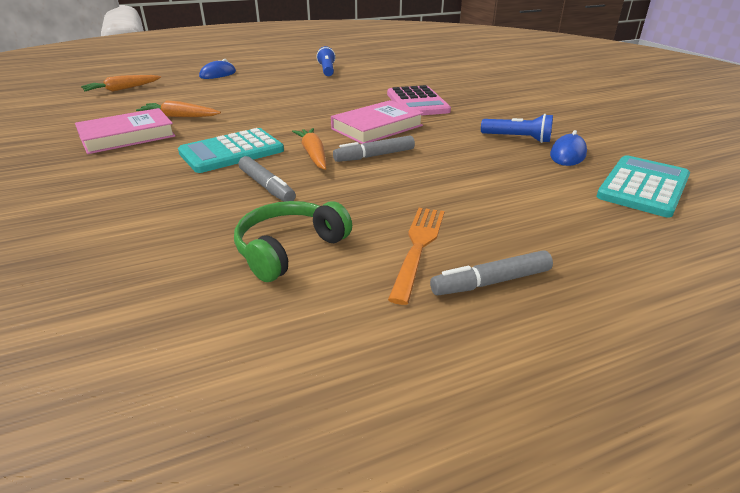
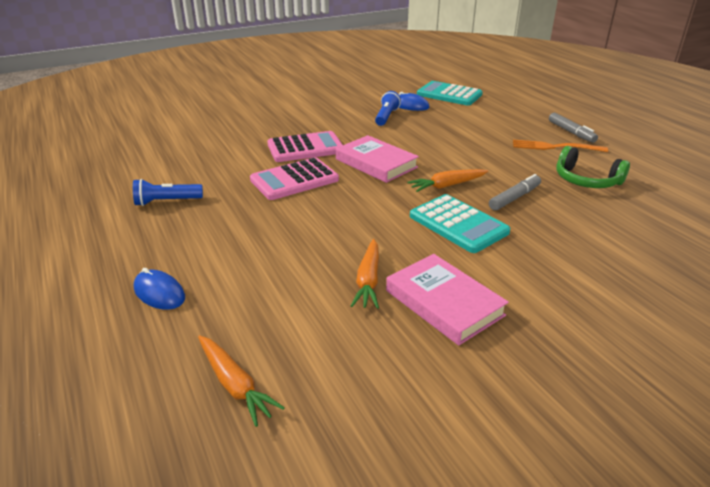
camera: 95 degrees left, 0 degrees up
grey marker [333,135,415,162] -> none
none -> pink calculator [250,157,339,200]

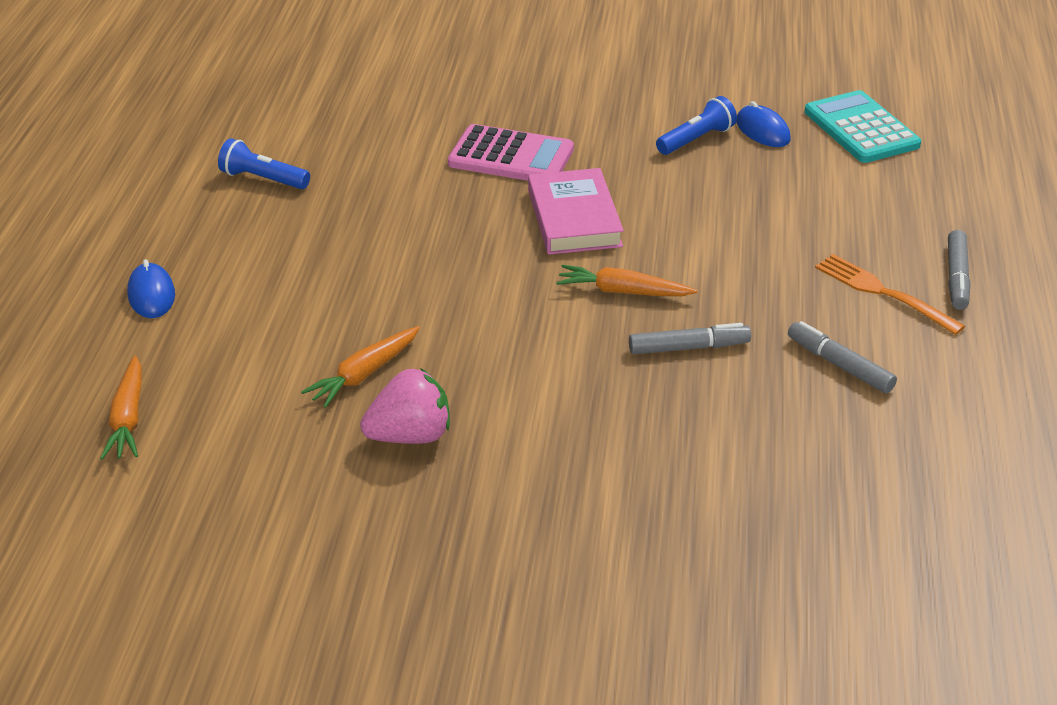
camera: 35 degrees right, 5 degrees up
pink calculator [250,157,339,200] -> none
pink book [386,254,509,345] -> pink strawberry [360,368,450,444]
turquoise calculator [410,194,510,253] -> none
green headphones [556,146,630,188] -> grey marker [788,321,897,393]

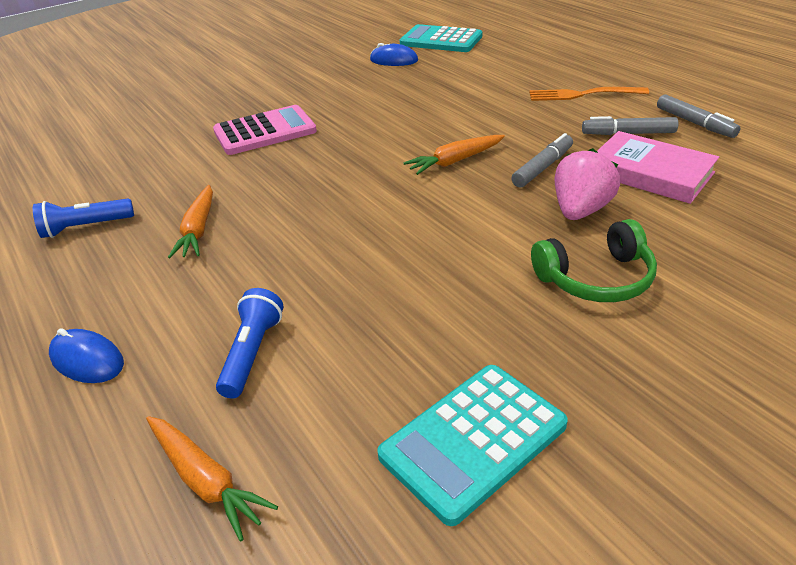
camera: 40 degrees left, 0 degrees up
orange carrot [301,326,420,408] -> orange carrot moved to [168,185,213,258]
pink strawberry [360,368,450,444] -> pink strawberry moved to [555,148,620,220]
pink book [528,168,624,255] -> pink book moved to [597,131,719,204]
blue flashlight [656,96,737,155] -> blue flashlight moved to [216,288,283,398]
grey marker [948,230,971,310] -> grey marker moved to [657,94,741,138]
none -> turquoise calculator [377,365,568,526]
none -> green headphones [531,219,657,302]

